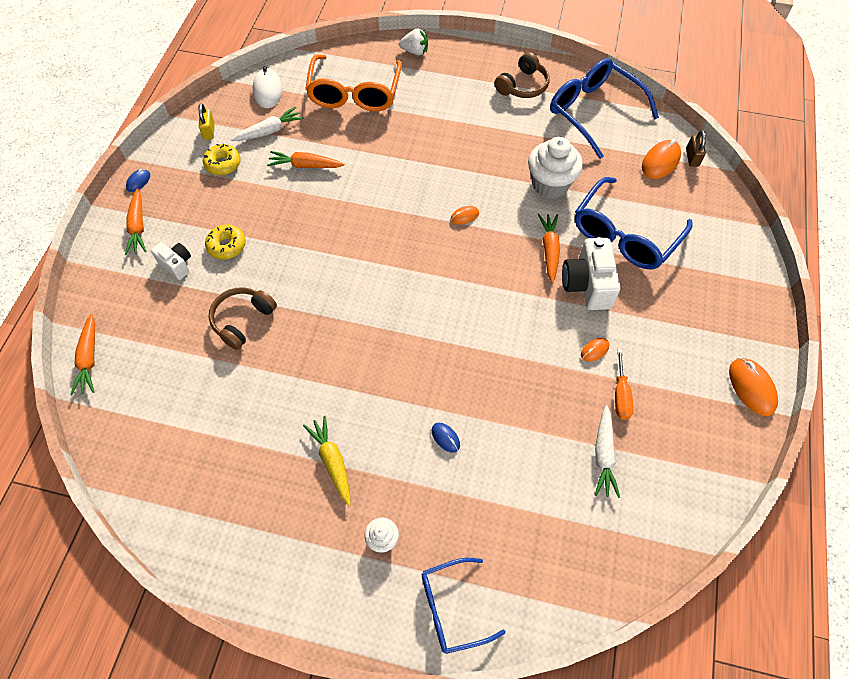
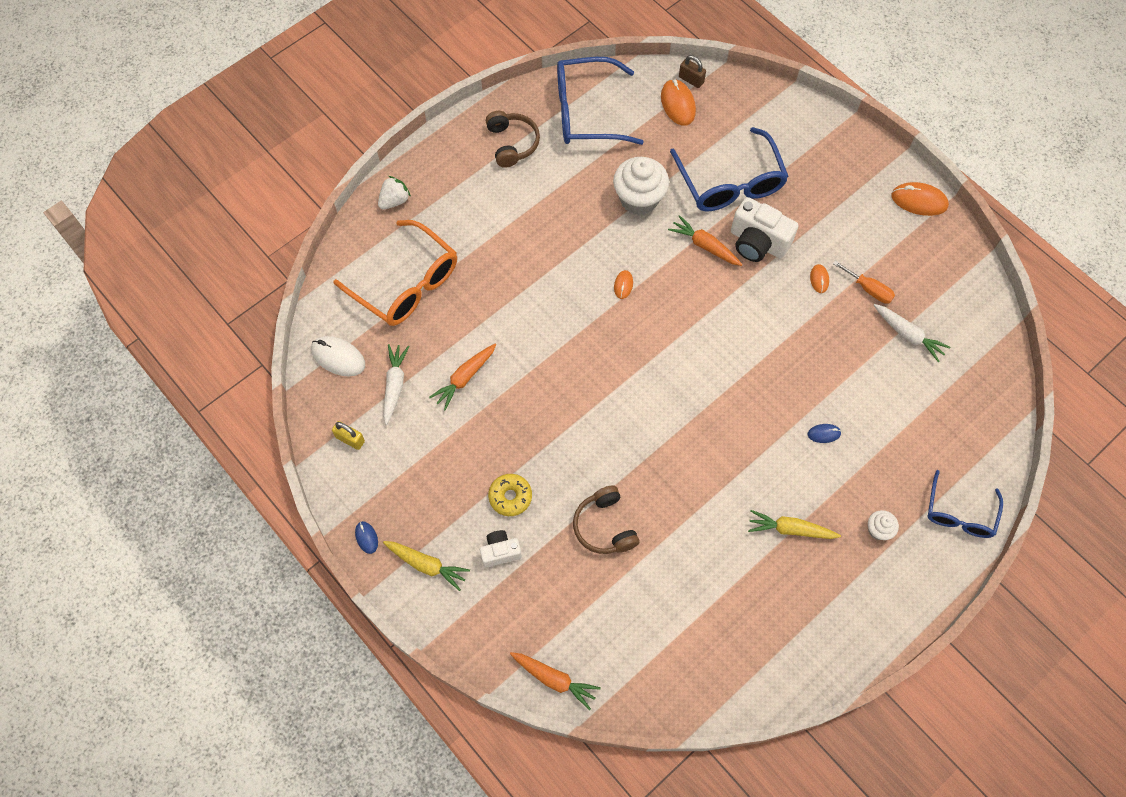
camera: 55 degrees left, 5 degrees up
orange carrot [125,189,146,255] -> yellow carrot [383,541,470,591]
yellow donut [203,144,241,175] -> none

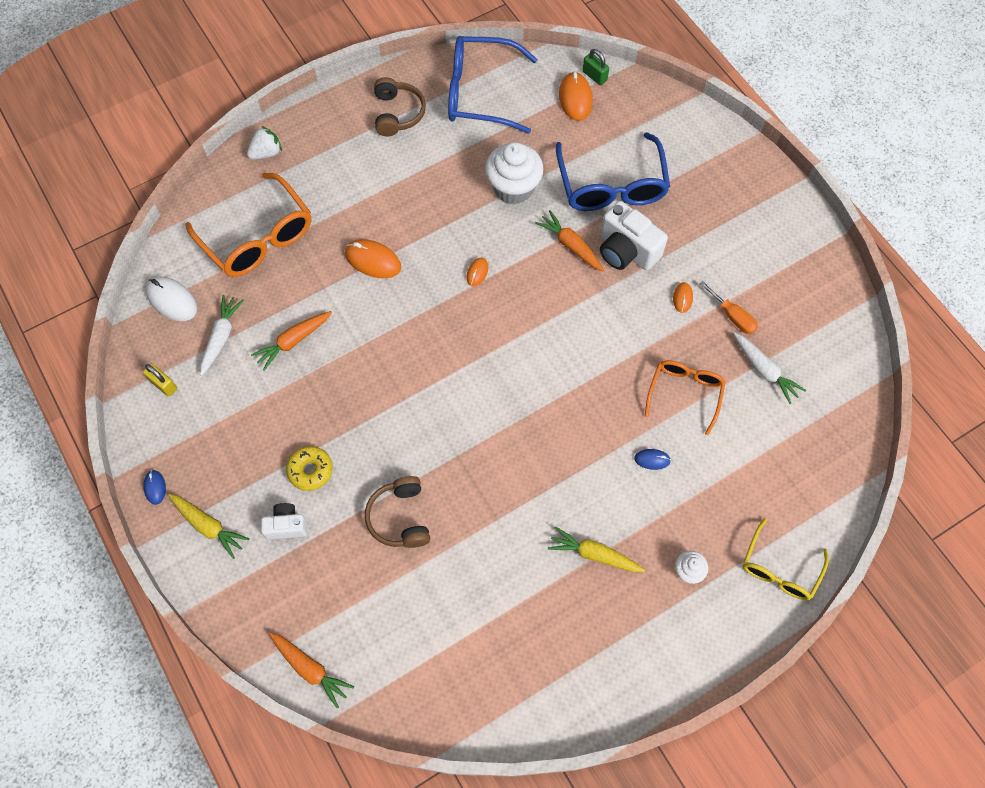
camera: 10 degrees right, 0 degrees up
brown padlock [679,55,706,88] -> green padlock [583,49,609,85]
orange mouse [891,182,949,216] -> orange mouse moved to [345,239,401,278]
blue glasses [927,470,1003,538] -> yellow glasses [743,518,829,601]
none -> orange glasses [645,360,726,436]

